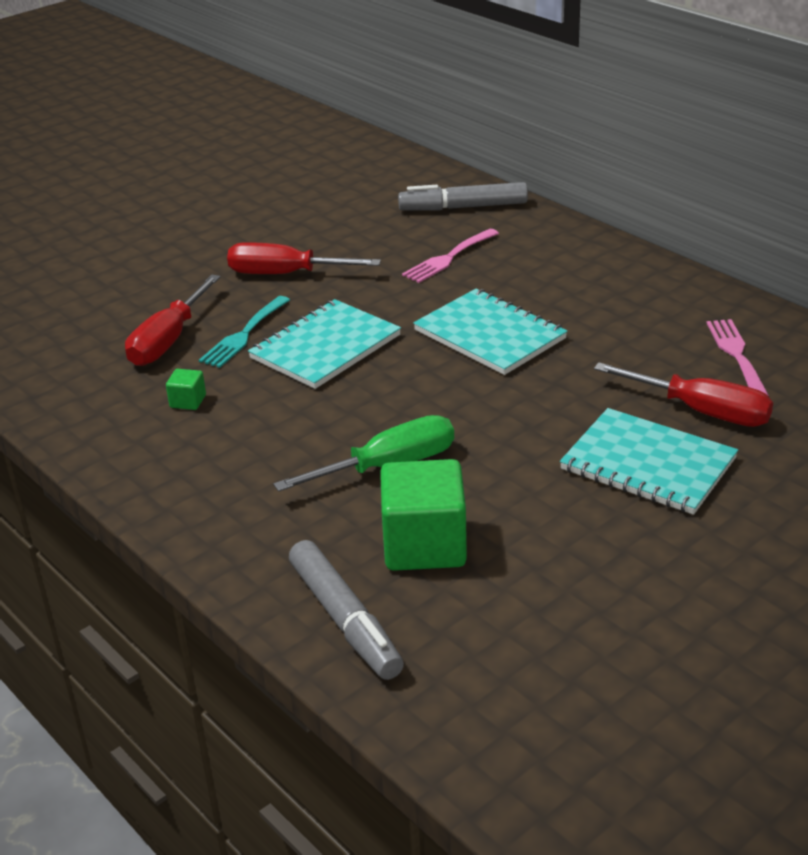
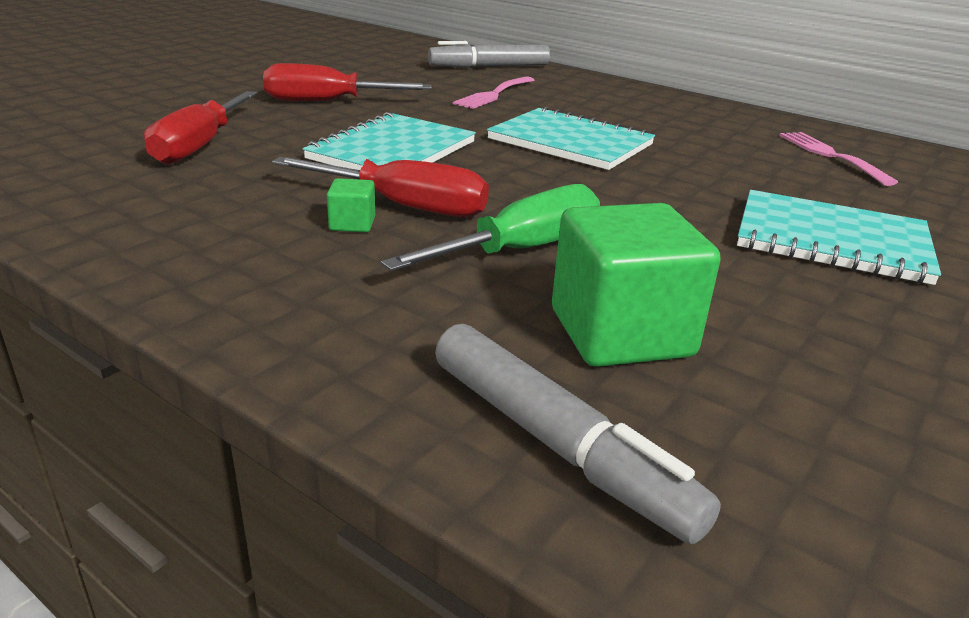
camera: 15 degrees left, 5 degrees down
green cube [166,369,206,410] -> green cube moved to [327,178,375,232]
turquoise fork [199,296,290,368] -> none
red screwdriver [594,362,773,427] -> red screwdriver moved to [272,157,489,217]

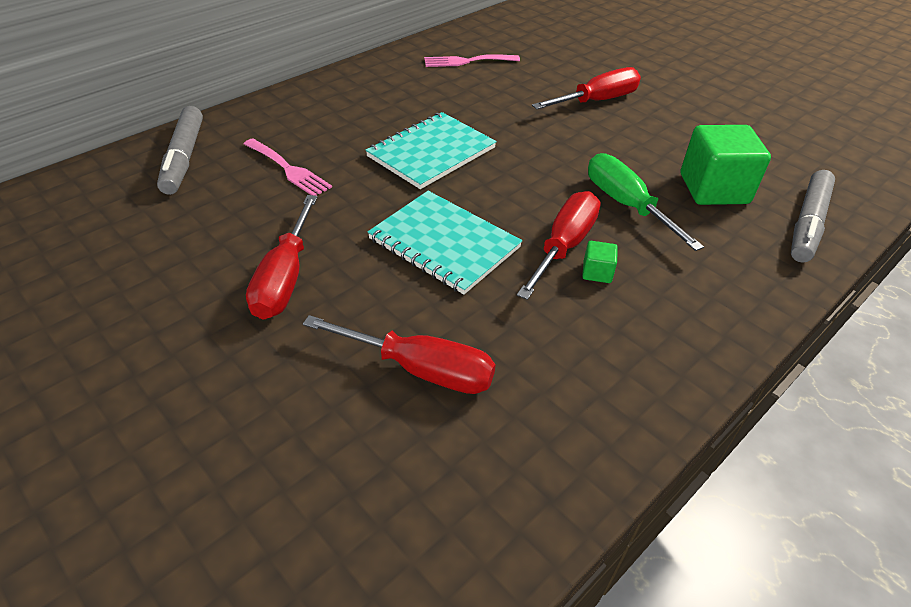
camera: 80 degrees left, 15 degrees up
grey marker [435,324,721,544] -> grey marker turned 150 degrees clockwise [791,170,835,263]
turquoise notebook [737,190,941,285] -> red screwdriver [532,67,641,109]

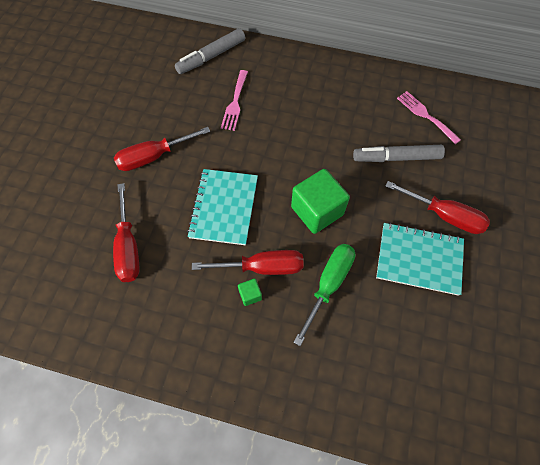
camera: 60 degrees right, 20 degrees up
turquoise notebook [366,112,497,189] -> turquoise notebook moved to [376,223,464,296]
green cube [681,125,771,205] -> green cube moved to [291,169,350,234]
grey marker [791,170,835,263] -> grey marker moved to [353,145,445,162]

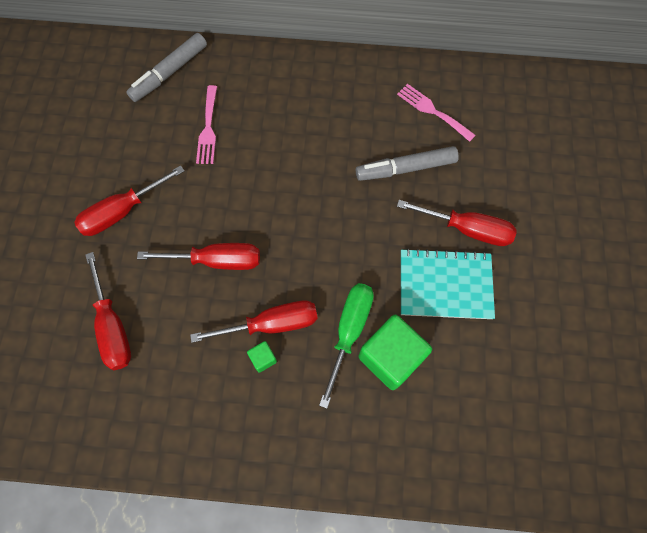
camera: 10 degrees left, 5 degrees up
turquoise notebook [187,169,258,245] -> red screwdriver [137,243,260,270]
green cube [291,169,350,234] -> green cube moved to [358,315,432,390]

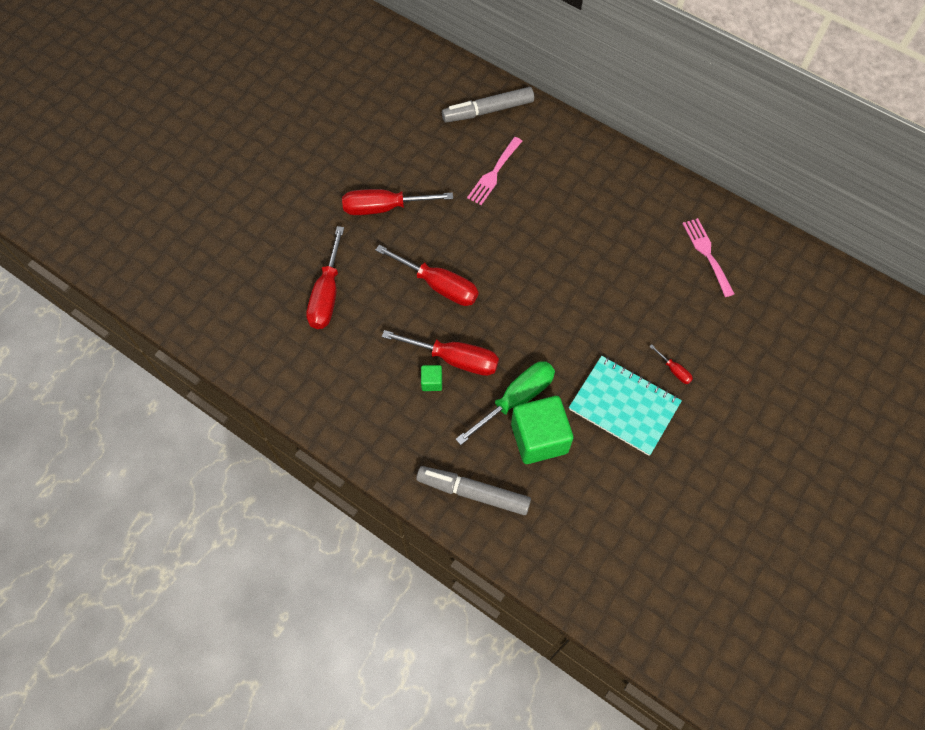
camera: 30 degrees right, 5 degrees down
grey marker [356,146,459,181] -> grey marker moved to [416,466,531,515]
red screwdriver [397,200,516,246] -> red screwdriver [649,344,693,384], size x0.45

